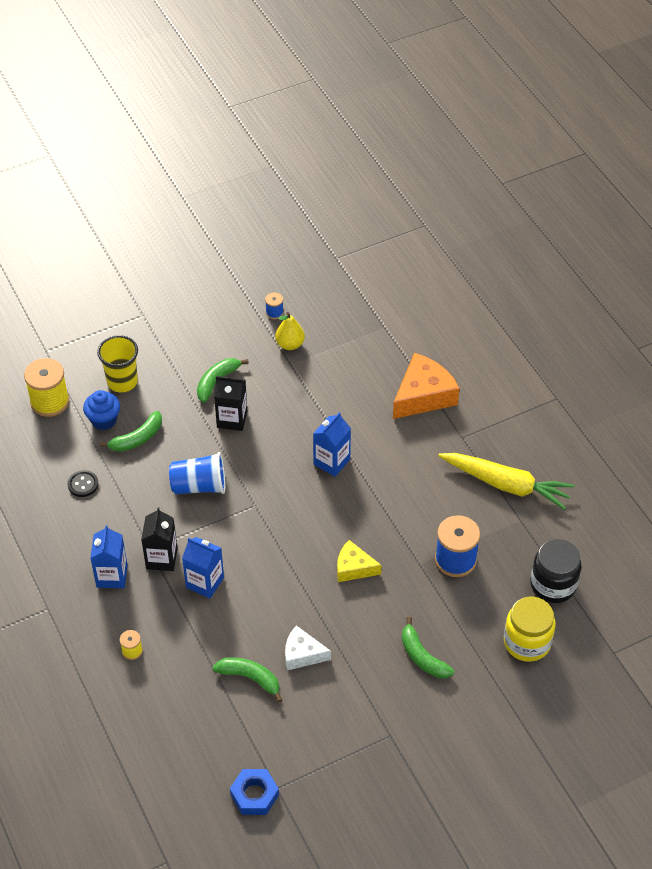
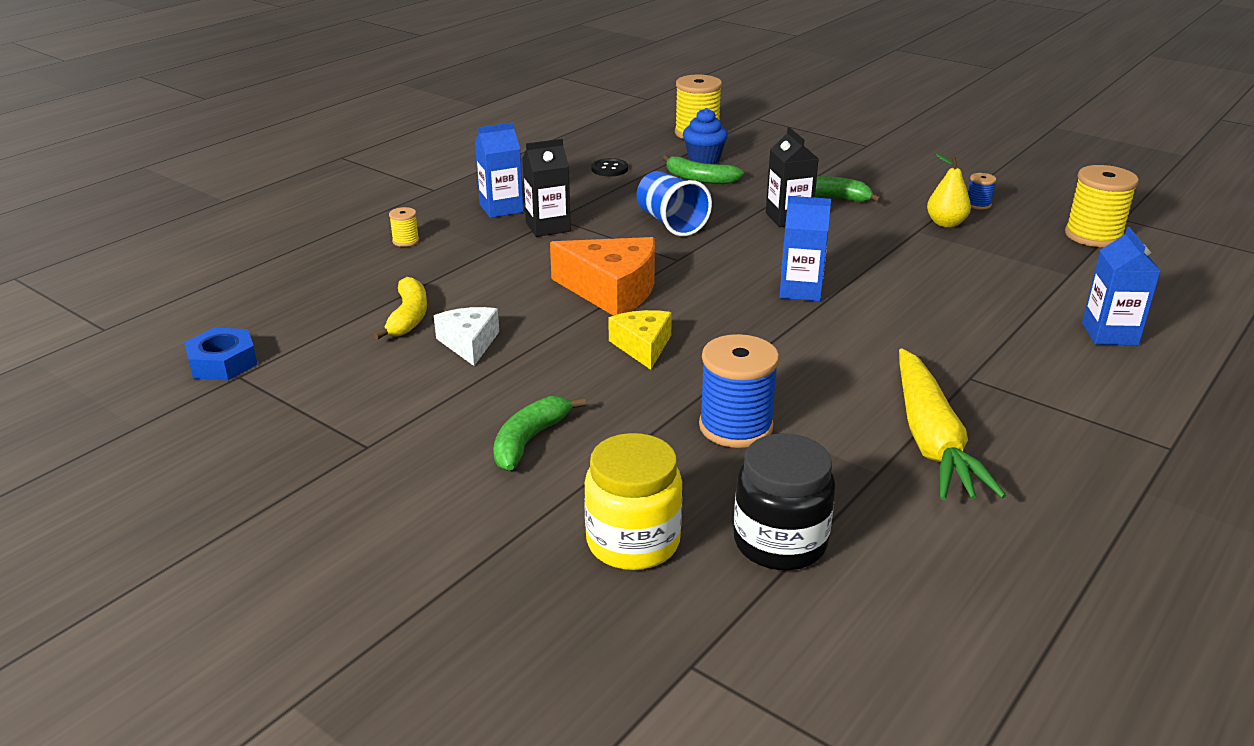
camera: 65 degrees right, 20 degrees down
yellow cup [97,335,138,392] -> none
blue carton [182,537,224,598] -> blue carton moved to [1082,227,1161,345]
green banana [212,657,282,703] -> yellow banana [373,277,427,340]
orange cheese [393,353,460,419] -> orange cheese moved to [550,237,655,316]
none -> yellow spool [1065,165,1139,247]

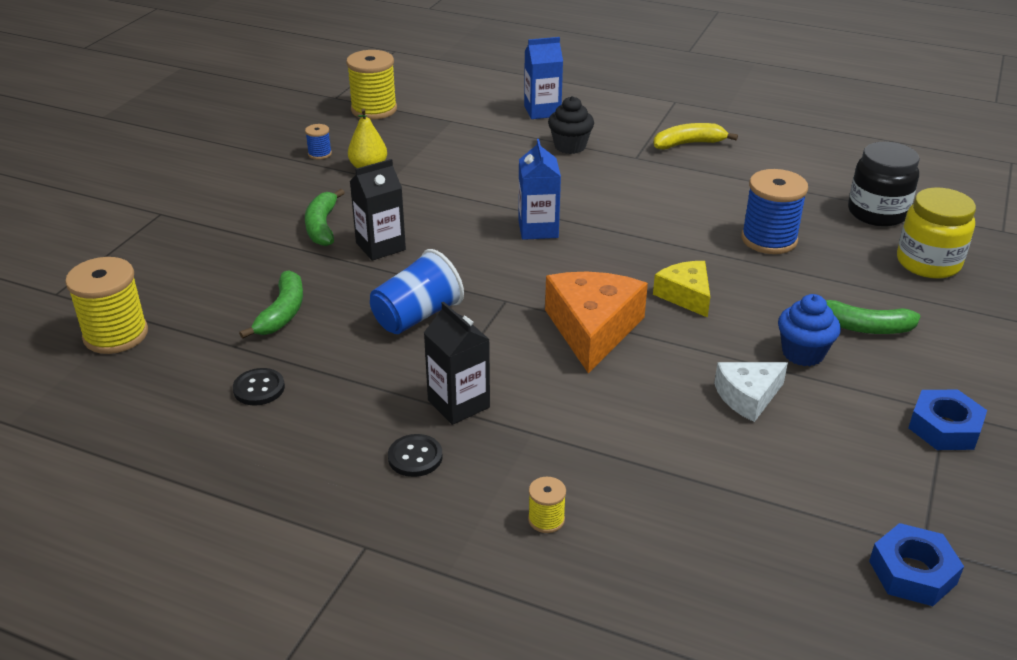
camera: 105 degrees left, 5 degrees up
yellow banana [373,277,427,340] -> yellow banana moved to [653,123,738,150]
blue carton [475,122,524,218] -> black button [388,434,443,477]
yellow cheese [609,310,672,370] -> yellow cheese turned 90 degrees clockwise [653,261,710,318]
blue cupcake [683,108,728,164] -> blue cupcake moved to [778,294,841,366]
yellow carrot [899,348,1006,500] -> none
none -> black cupcake [548,96,594,154]
none -> blue nut [908,390,987,450]

